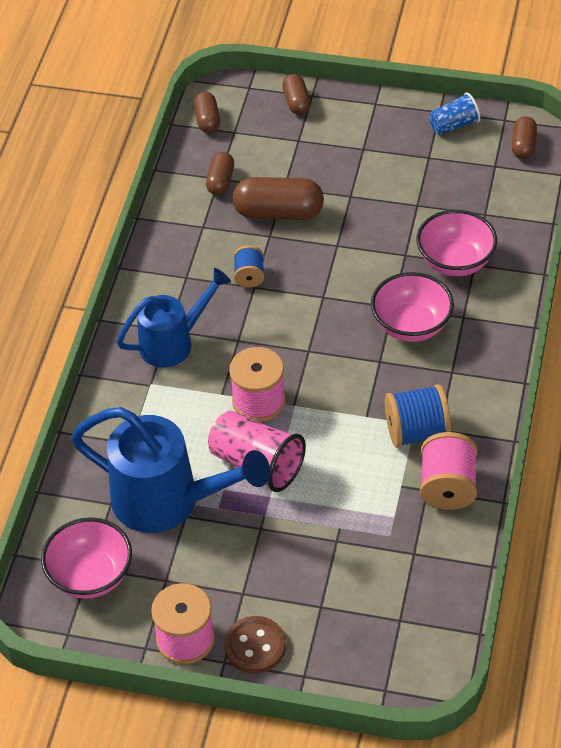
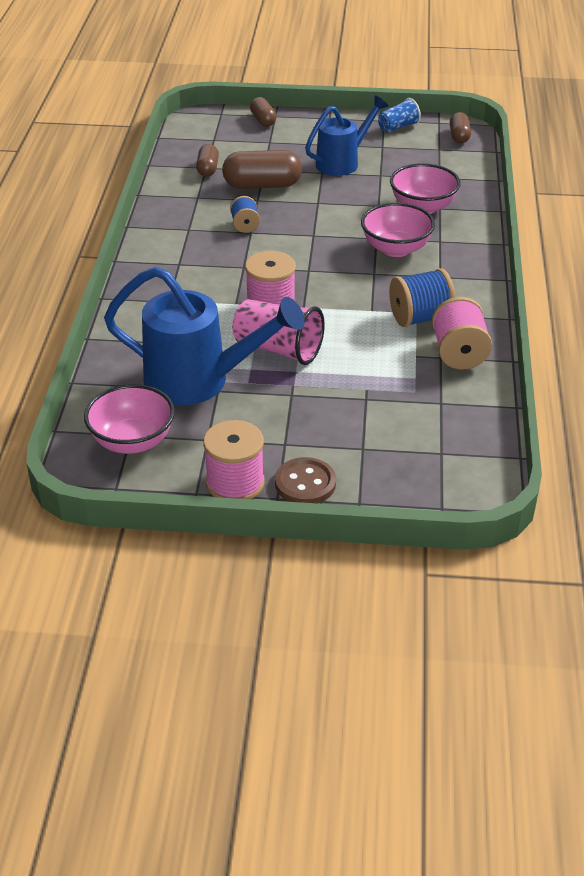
camera: 10 degrees left, 10 degrees down
blue watering can [117,268,231,367] -> blue watering can moved to [305,95,388,176]
brown capsule [194,92,220,133] -> none

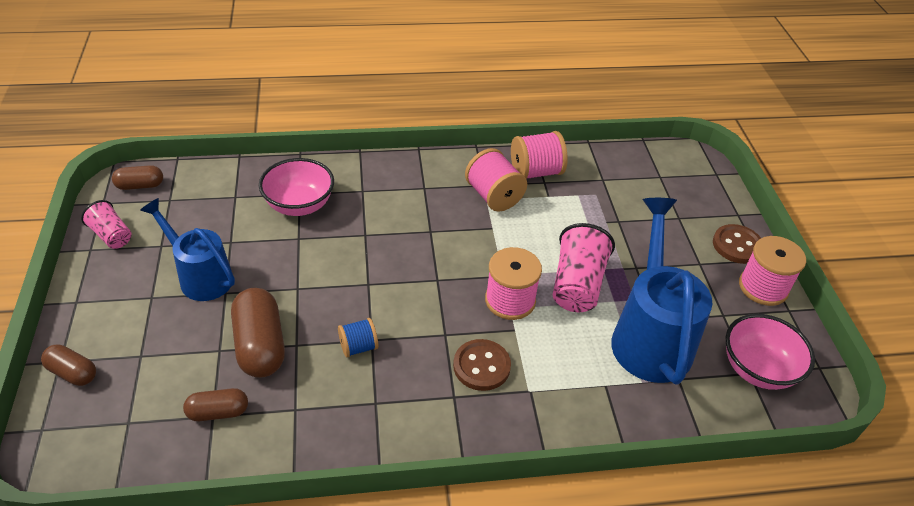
camera: 105 degrees left, 5 degrees up
brown capsule [250,97,277,127] -> brown capsule turned 60 degrees clockwise [41,344,96,386]
pink bowl [361,203,435,257] -> none
blue cup [378,98,421,133] -> pink cup [81,200,132,249]
blue spool [389,268,455,327] -> pink spool [465,148,527,212]
none -> brown button [453,339,511,391]

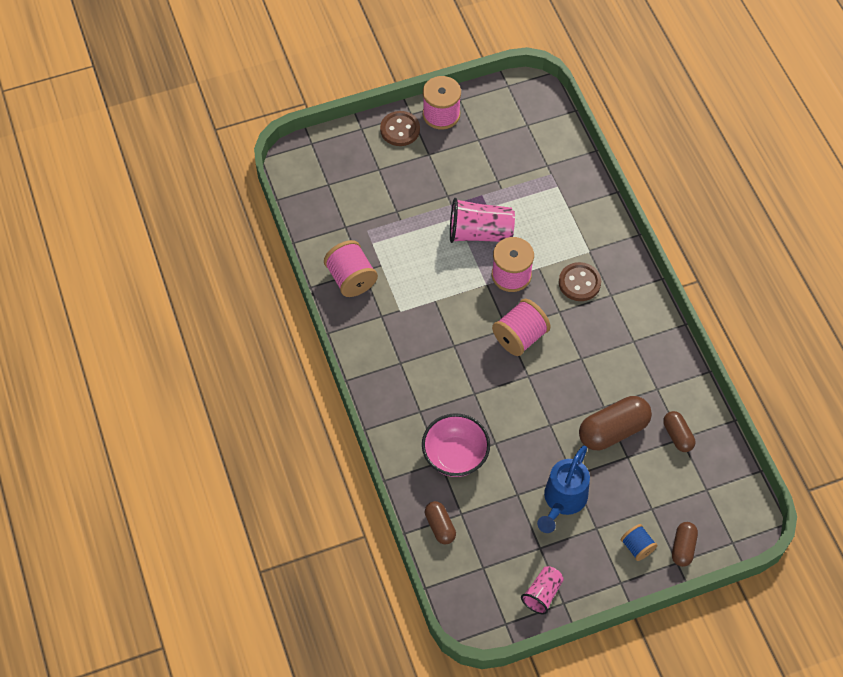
camera: 100 degrees left, 15 degrees up
brown capsule [112,165,163,190] -> brown capsule moved to [425,501,456,544]
blue spool [338,318,378,357] -> blue spool moved to [621,524,658,561]
pink spool [465,148,527,212] -> pink spool moved to [492,299,551,356]
blue watering can [611,198,712,385] -> none
pink bowl [726,314,815,390] -> none

